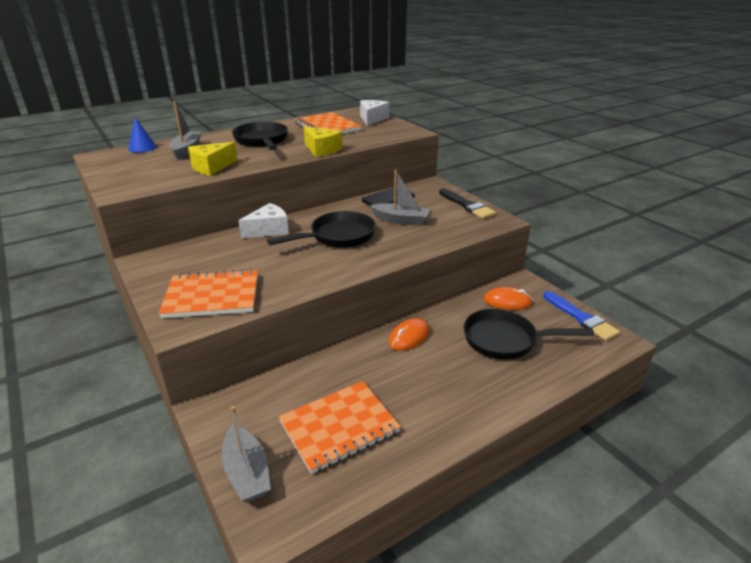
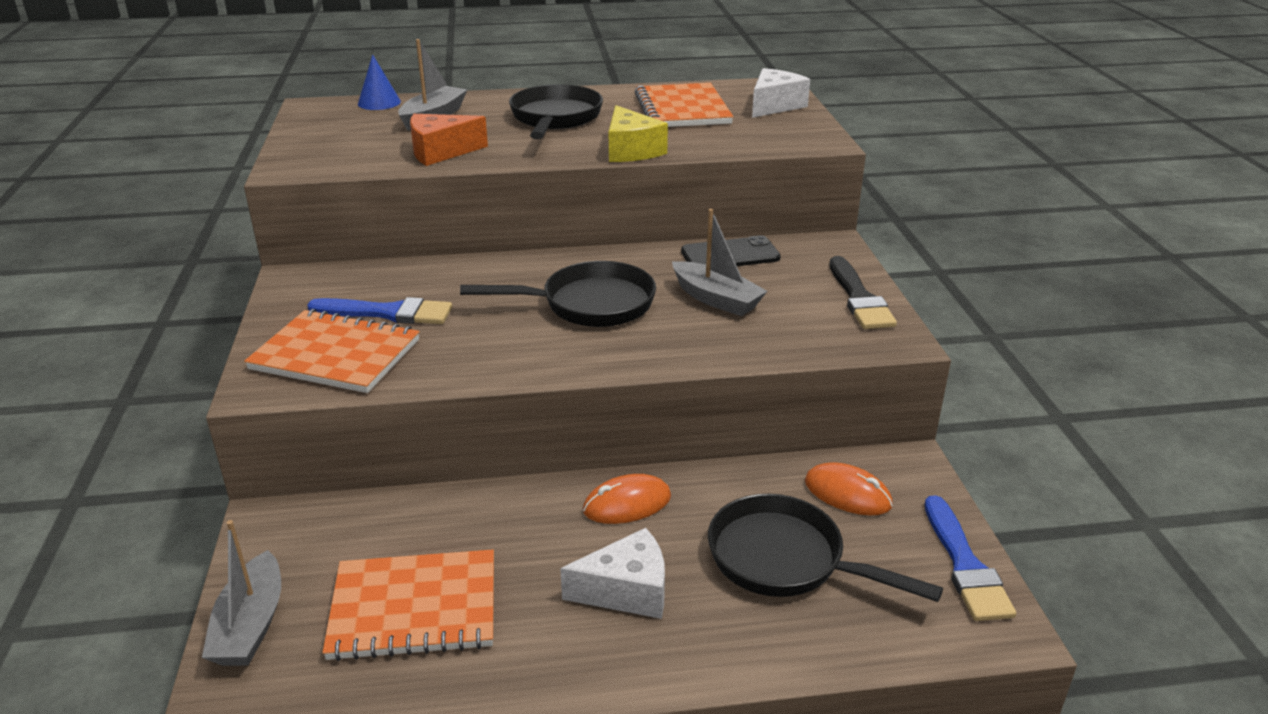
camera: 25 degrees right, 0 degrees up
yellow cheese [188,142,238,176] -> orange cheese [410,114,488,166]
white cheese [239,203,289,239] -> white cheese moved to [560,528,665,619]
none -> blue brush [307,297,452,324]

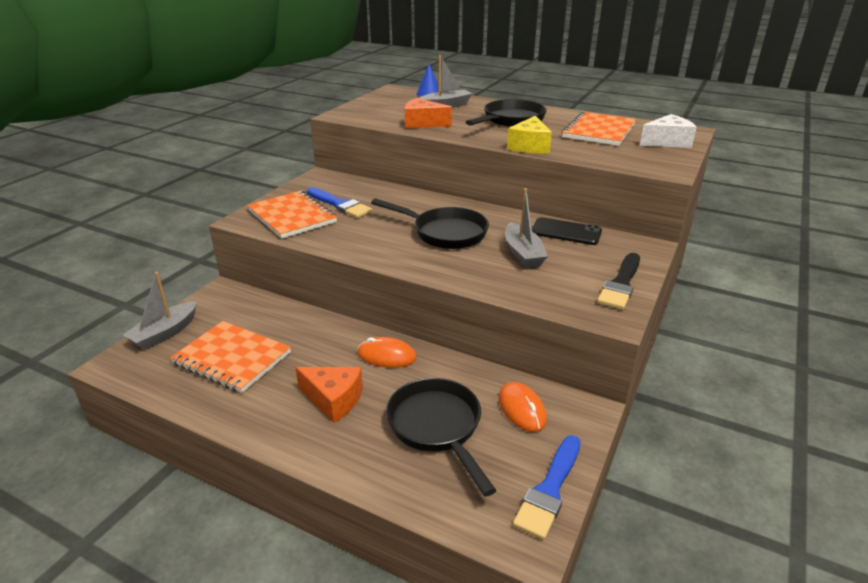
camera: 35 degrees right, 0 degrees up
white cheese [560,528,665,619] -> orange cheese [295,367,363,423]

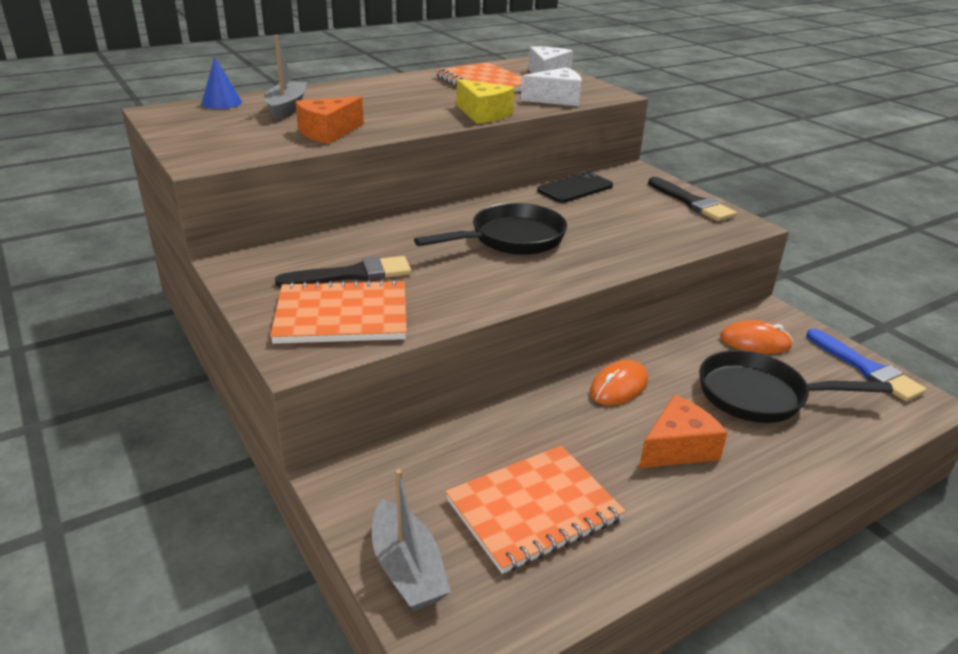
camera: 60 degrees left, 0 degrees up
blue brush [307,187,372,218] -> black brush [275,256,411,287]
black pan [466,99,547,127] -> none
grey boat [505,188,548,268] -> none
none -> white cheese [521,68,582,106]

